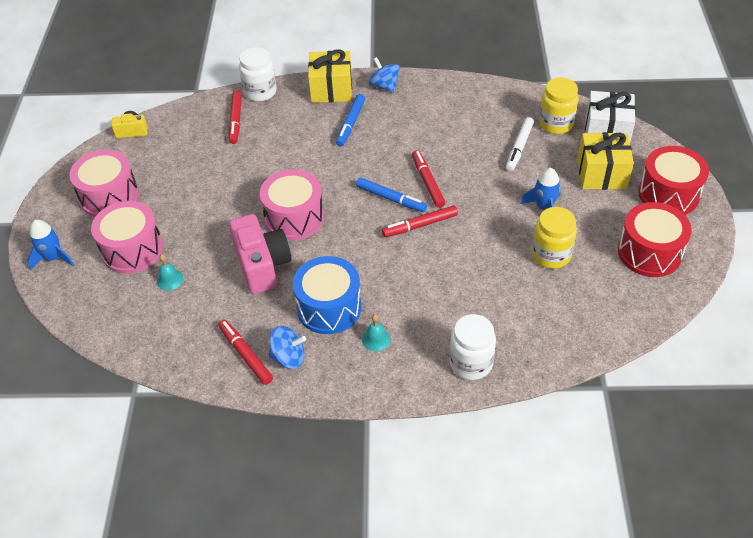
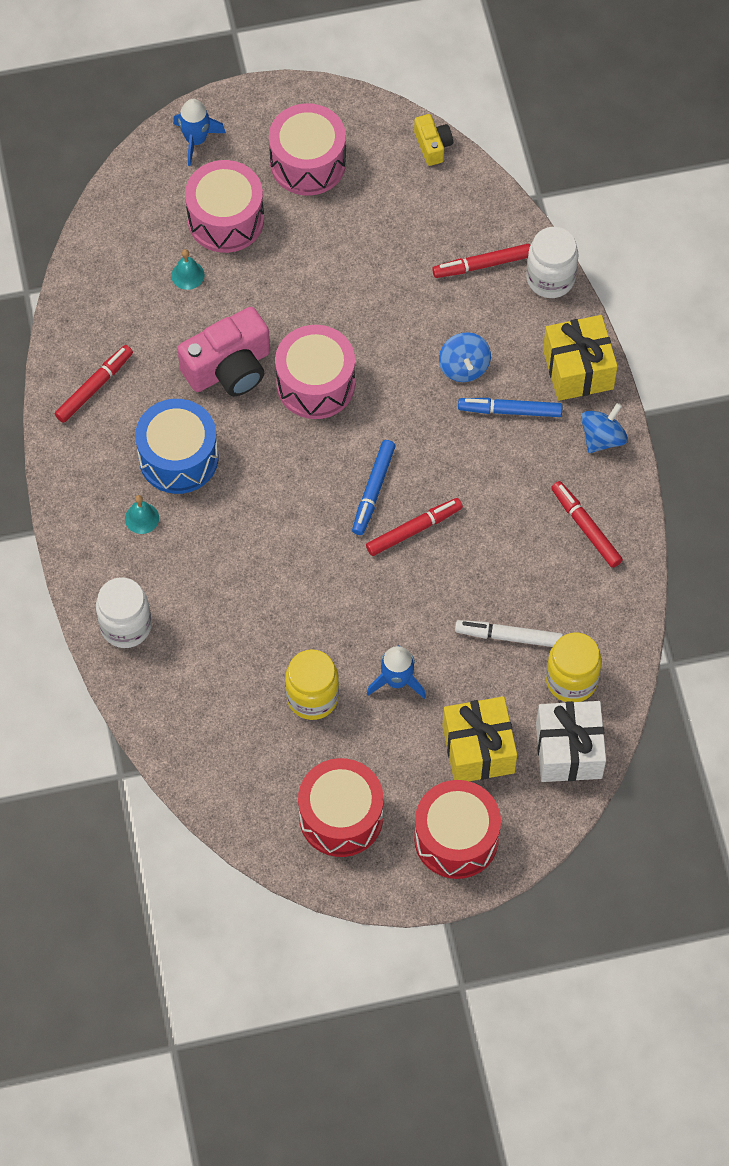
camera: 75 degrees right, 15 degrees up
blue spinning top [269,326,306,369] -> blue spinning top moved to [439,332,491,382]
red marker [382,205,458,237] -> red marker moved to [551,481,623,568]

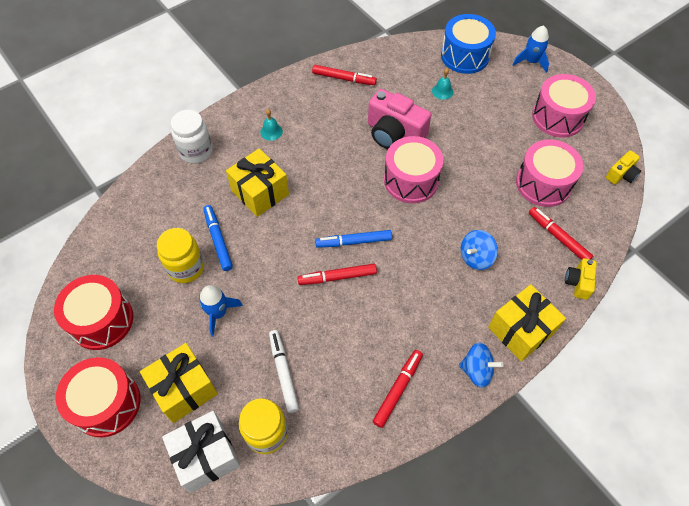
camera: 65 degrees right, 5 degrees down
blue drum [135,399,219,494] -> blue drum moved to [441,14,496,74]
pink drum [185,160,264,253] -> pink drum moved to [516,140,583,207]
red marker [366,498,463,556] -> red marker turned 135 degrees clockwise [298,264,377,285]
blue marker [458,398,563,417] -> blue marker moved to [203,205,233,271]
white jar [526,227,578,298] -> yellow camera [565,258,597,300]
none -> yellow gift [226,148,289,217]

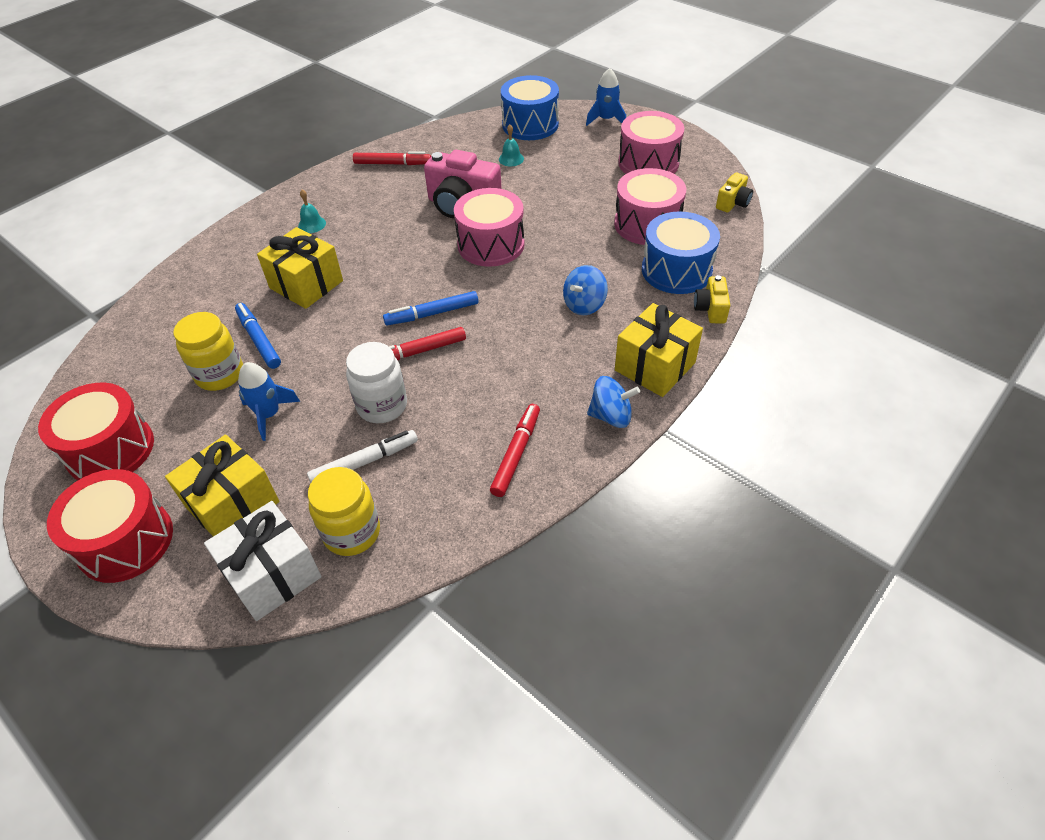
camera: 10 degrees left, 10 degrees down
white jar [171,110,212,164] -> white jar moved to [346,342,407,423]
white marker [269,330,299,413] -> white marker turned 90 degrees clockwise [307,430,418,483]
red marker [529,207,593,260] -> blue drum [642,211,720,294]

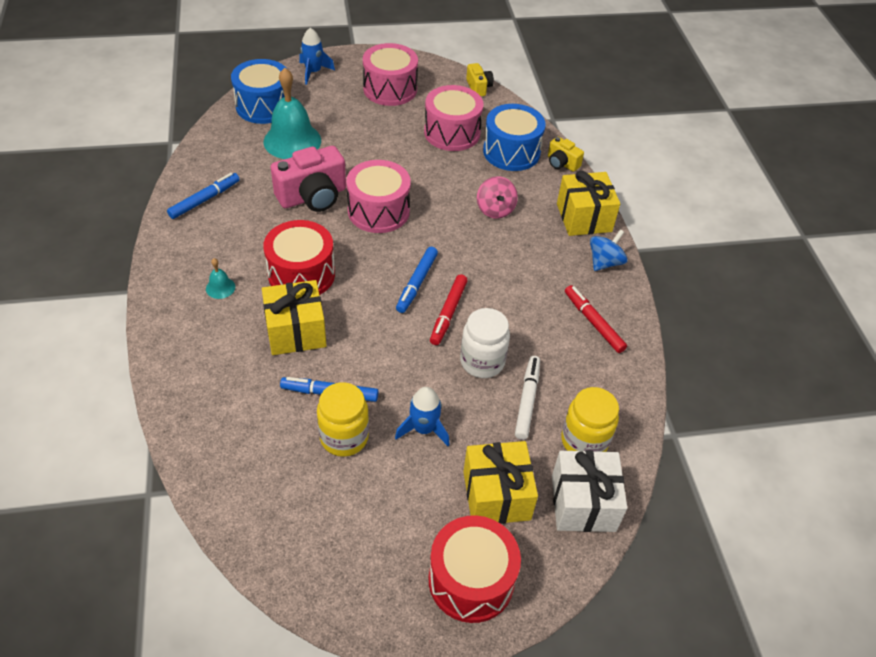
camera: 55 degrees left, 0 degrees up
red drum [38,382,154,481] -> red drum moved to [263,220,335,295]
red marker [353,151,431,165] -> blue marker [167,173,240,219]
turquoise bell [499,125,524,166] -> turquoise bell [263,68,321,159], size x2.32
blue spinning top [563,265,608,315] -> pink spinning top [477,176,518,219]

